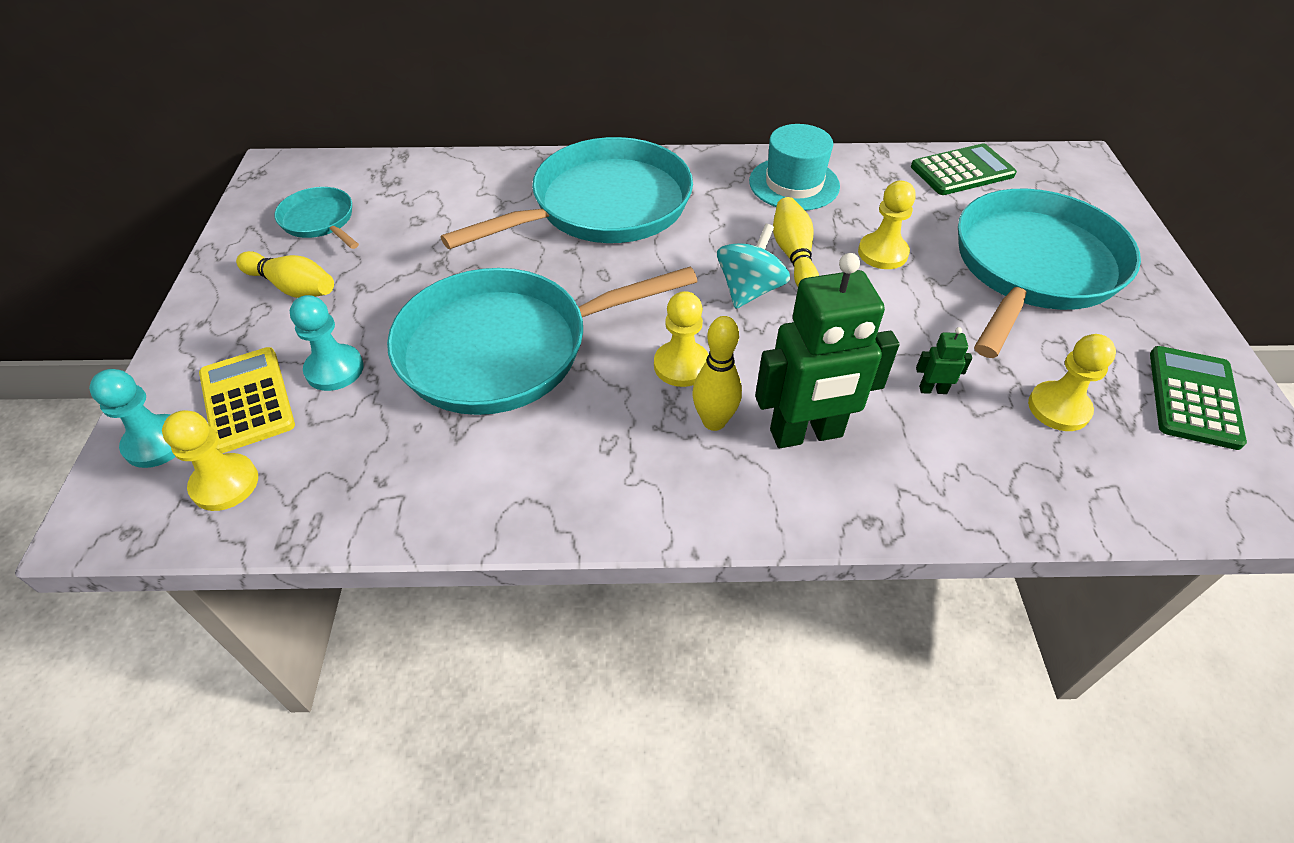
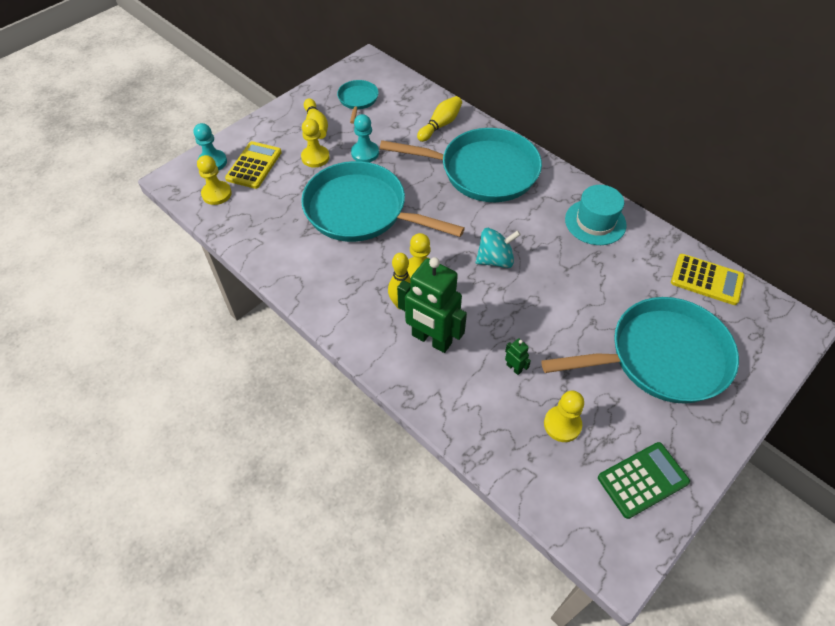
camera: 45 degrees right, 5 degrees up
turquoise pawn [290,295,364,391] -> turquoise pawn moved to [351,114,379,162]
yellow bowling pin [773,197,819,286] -> yellow bowling pin moved to [417,96,462,142]
yellow pawn [858,181,916,269] -> yellow pawn moved to [301,119,330,168]
green calculator [911,144,1017,195] -> yellow calculator [671,254,744,305]

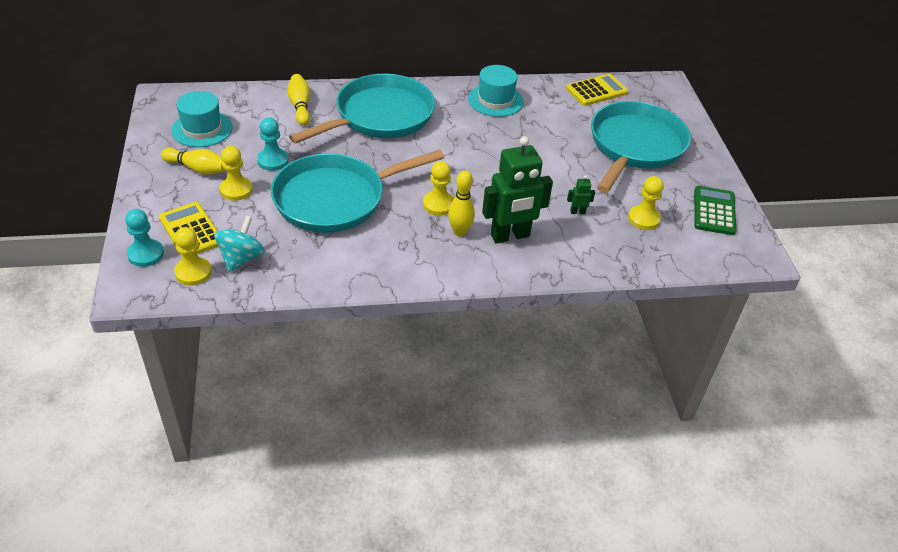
camera: 55 degrees left, 10 degrees down
turquoise pan [337,80,379,124] -> turquoise hat [171,91,233,147]
turquoise spinning top [476,228,521,268] -> turquoise spinning top moved to [214,216,265,272]

